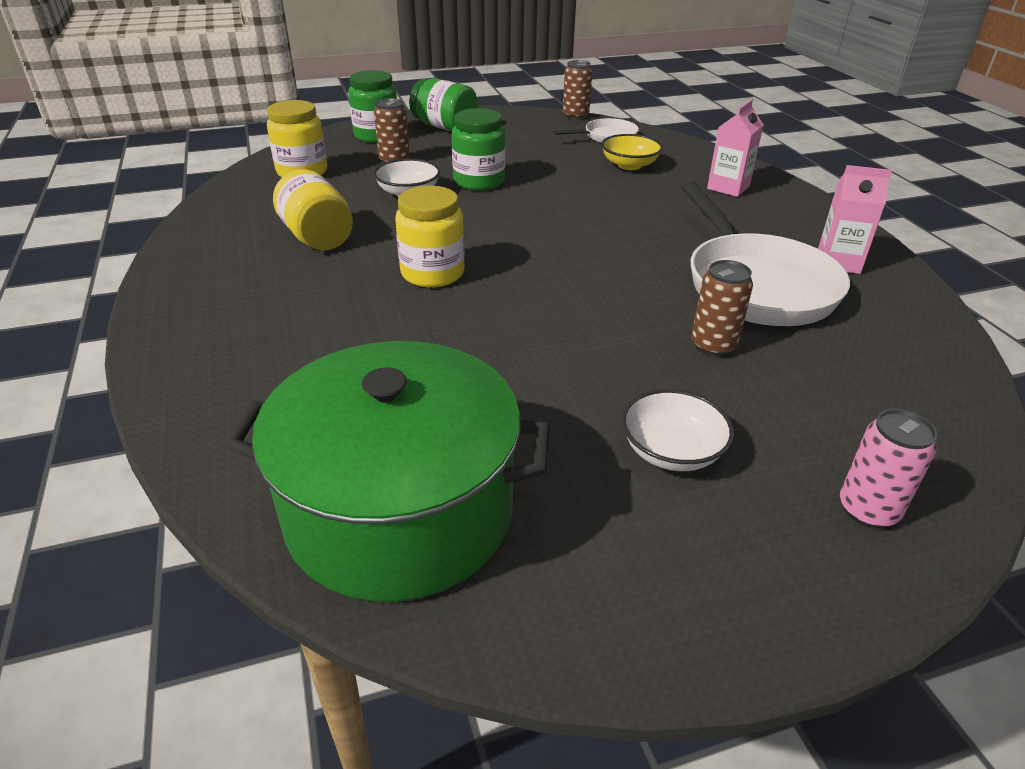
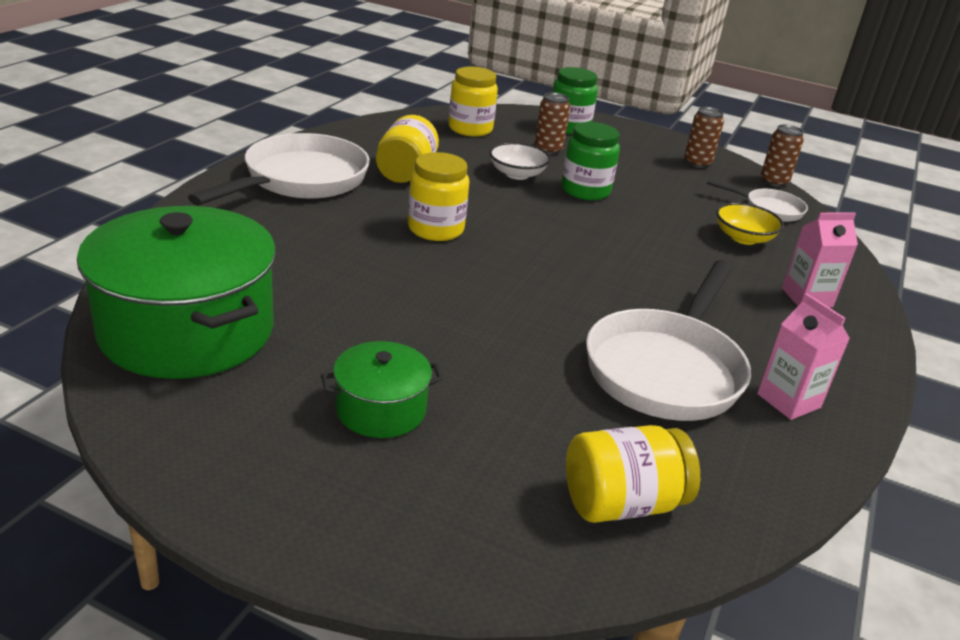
camera: 40 degrees right, 5 degrees down
green jar [409,78,478,131] -> none
white bowl [621,389,734,471] -> green pot [321,341,443,438]
brown can [691,260,753,357] -> brown can moved to [684,107,724,168]
pink can [840,409,937,529] -> none
none -> white pan [188,133,370,205]
none -> yellow jar [566,425,700,523]

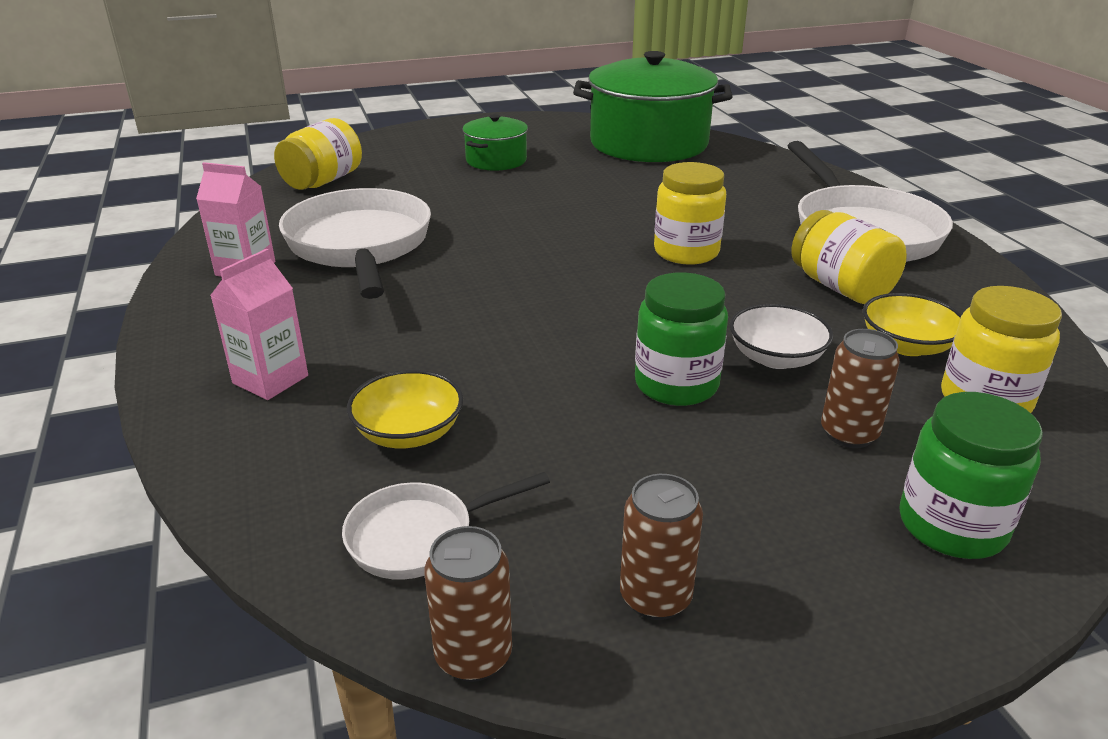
camera: 140 degrees right, 0 degrees up
none -> yellow bowl [863,293,962,356]

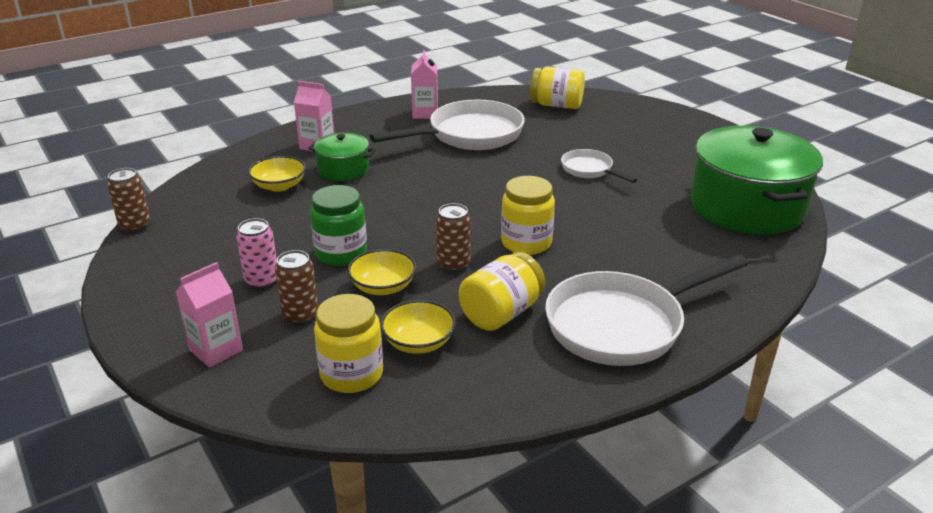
camera: 75 degrees right, 0 degrees up
white pan [342,472,550,580] -> white pan moved to [561,149,637,183]
green pot [462,114,528,171] -> green pot moved to [308,133,375,181]
brown can [620,474,703,620] -> brown can moved to [436,203,471,272]
white bowl [730,304,833,369] -> yellow bowl [347,249,416,295]
green jar [900,392,1043,559] -> pink carton [176,262,243,368]
none -> pink can [236,218,277,289]

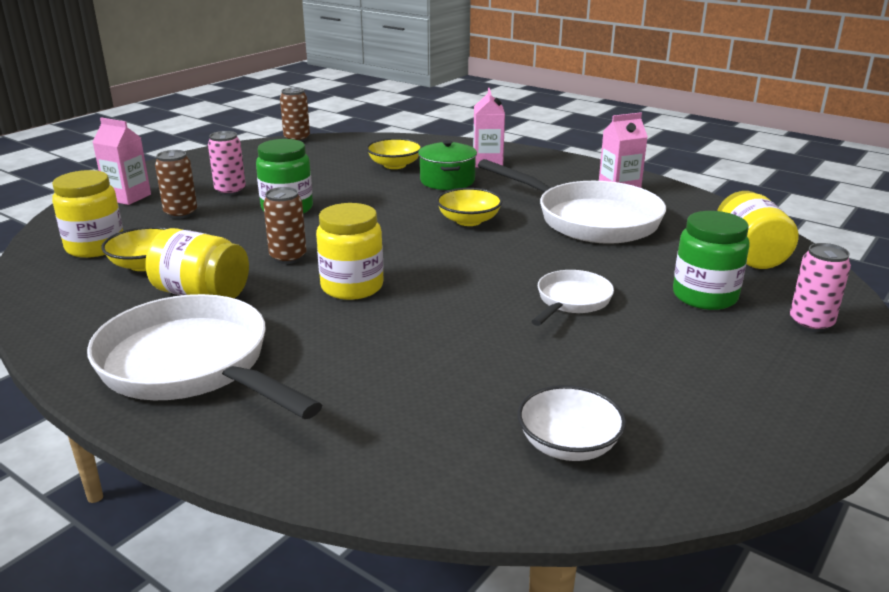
camera: 70 degrees right, 5 degrees down
yellow bowl [347,249,416,295] -> yellow bowl moved to [436,188,503,226]
green pot [691,126,823,235] -> white bowl [517,385,626,461]
none -> green jar [673,211,750,310]
none -> pink can [790,243,851,332]

